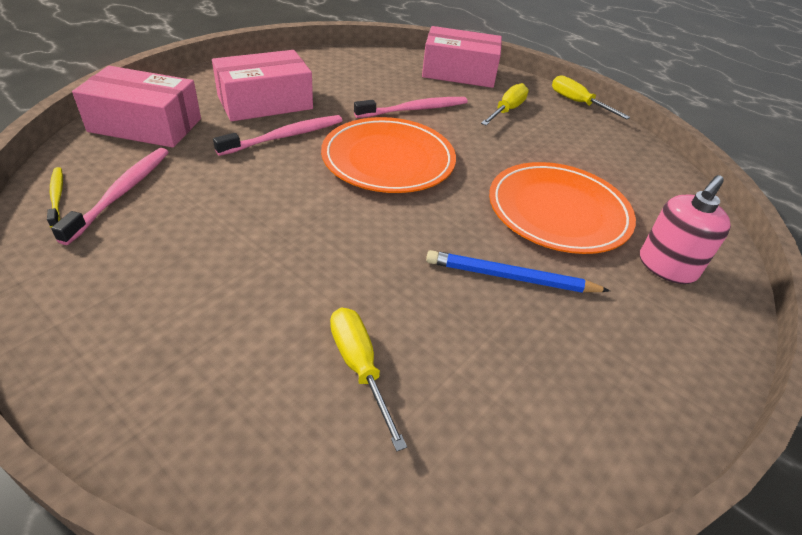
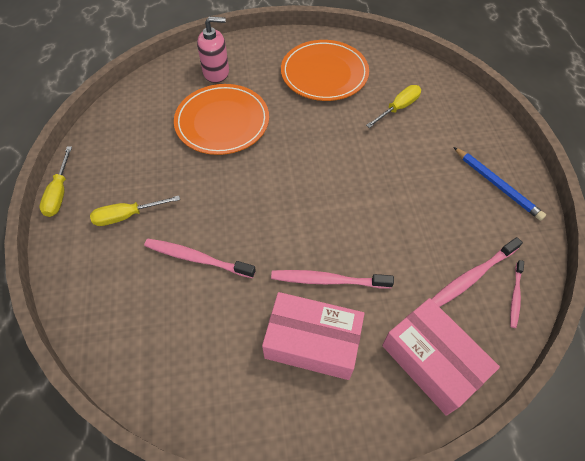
camera: 135 degrees left, 15 degrees up
yellow toothbrush [47,167,63,228] -> pink toothbrush [510,260,524,328]
orange plate [321,117,456,193] -> orange plate moved to [281,40,369,101]
yellow screwdriver [330,308,407,452] -> yellow screwdriver turned 150 degrees counterclockwise [366,85,421,128]
pink box [422,26,502,88] -> none
blue pencil [426,250,610,293] -> blue pencil moved to [453,147,546,221]

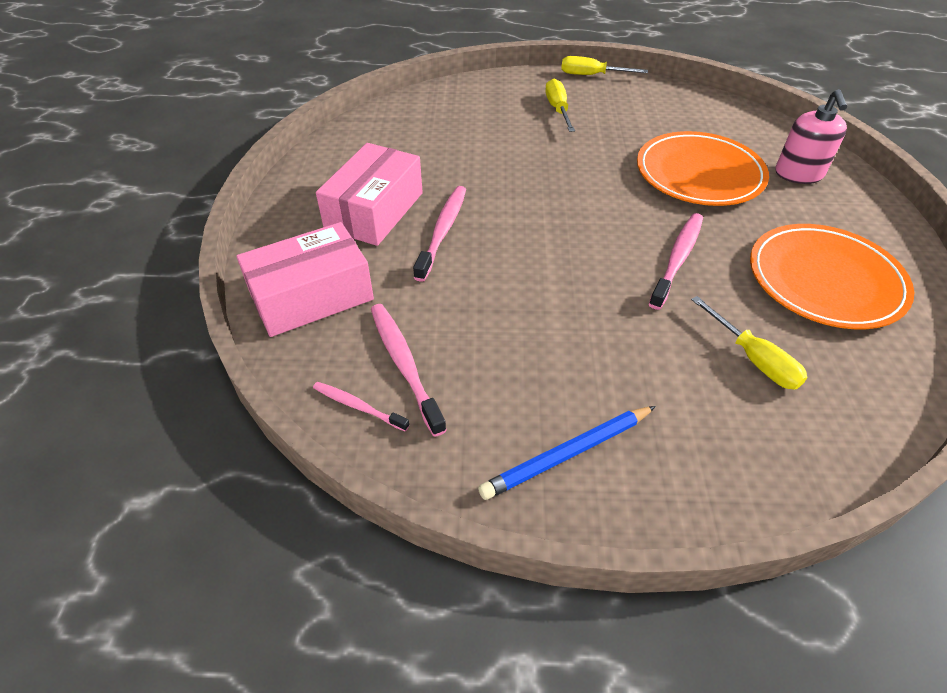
camera: 100 degrees right, 10 degrees down
pink toothbrush [144,239,256,278] -> pink toothbrush moved to [649,213,703,310]

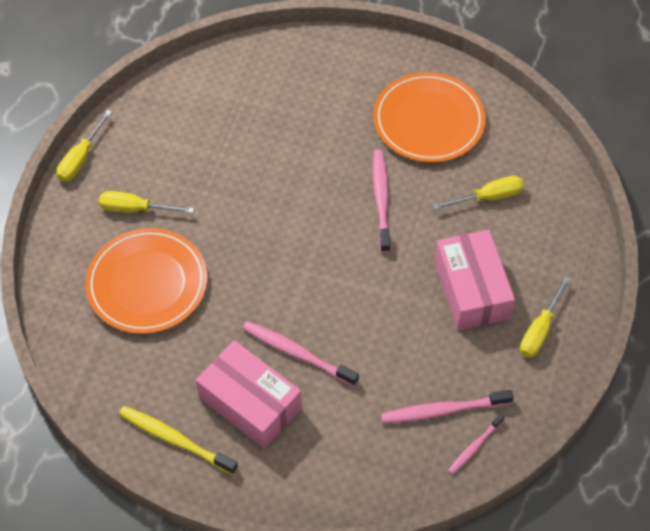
camera: 75 degrees left, 10 degrees up
pink box [236,222,374,337] -> pink box moved to [434,230,515,330]
blue pencil [478,406,656,500] -> yellow screwdriver [520,276,570,358]
orange plate [637,131,769,206] -> orange plate moved to [85,228,208,334]
pink toothbrush [649,213,703,310] -> pink toothbrush turned 45 degrees clockwise [373,150,391,253]
pink soap dispenser [775,89,847,184] -> none
none -> yellow toothbrush [119,406,238,475]

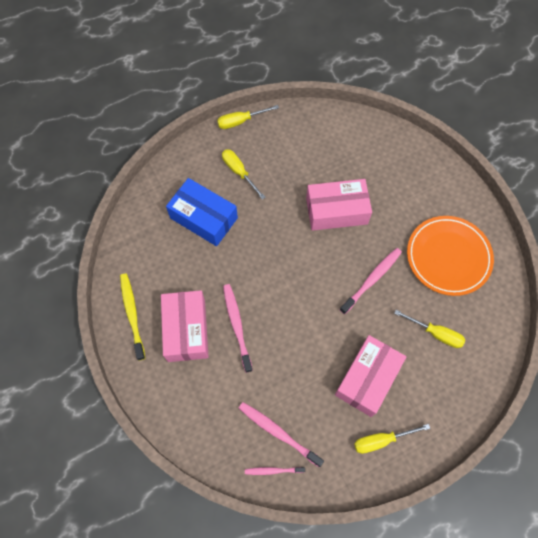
camera: 45 degrees right, 10 degrees up
orange plate [85,228,208,334] -> blue box [166,178,238,246]
none -> pink box [306,179,372,231]

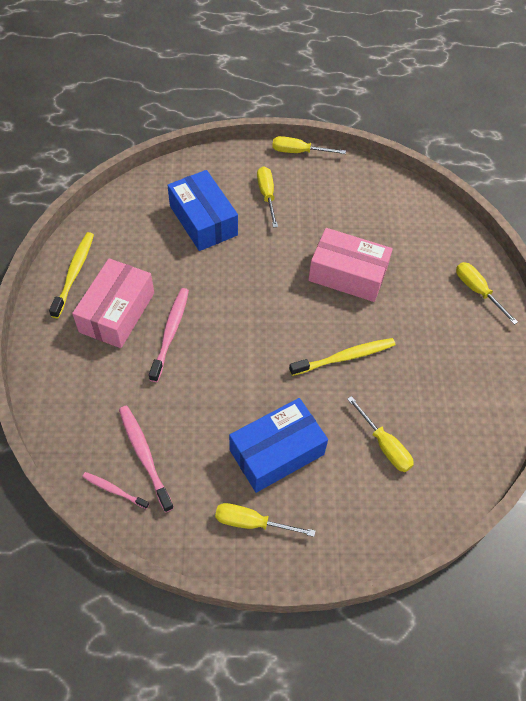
camera: 25 degrees right, 10 degrees down
pink box [335,335,406,417] -> blue box [229,398,328,493]
pink toothbrush [340,248,402,314] -> yellow toothbrush [289,338,395,376]
orange plate [407,216,494,296] -> none
none -> yellow screwdriver [456,262,518,325]

